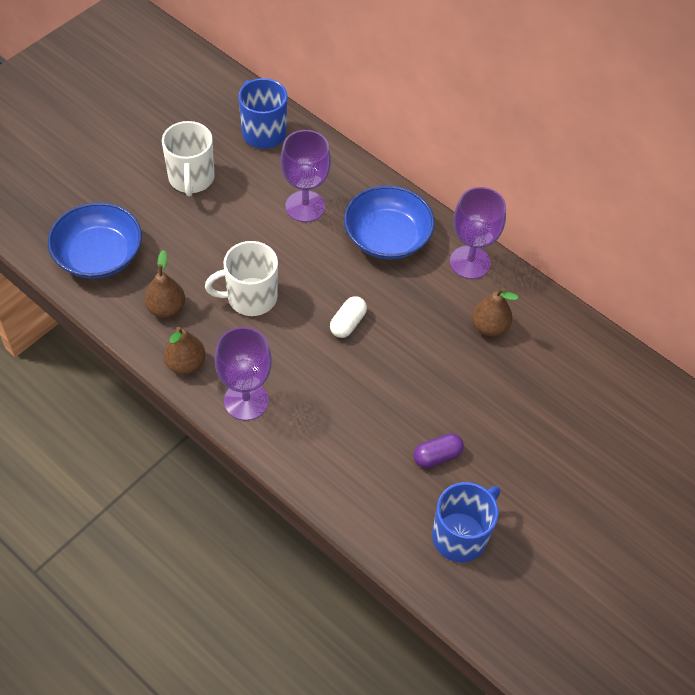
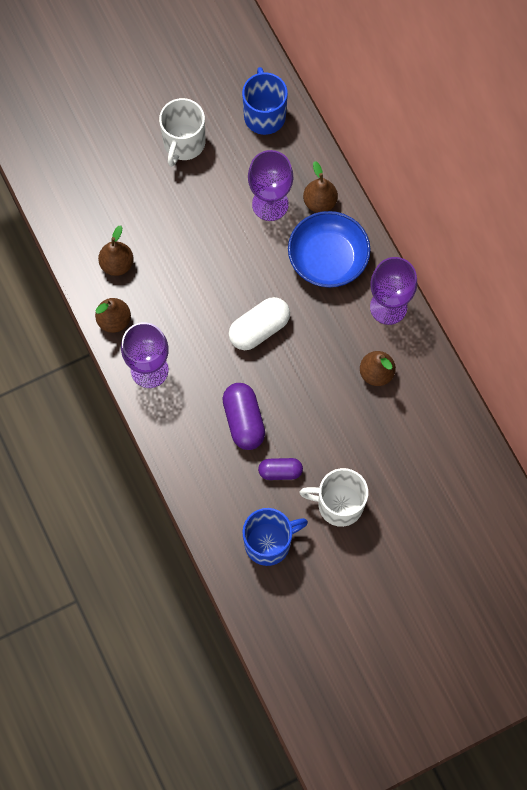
camera: 25 degrees right, 15 degrees up
blue bowl [48,202,142,279] -> none
white mug [205,241,278,316] -> white mug moved to [299,468,368,527]
white capsule [330,296,367,338] -> white capsule [229,297,290,350], size x1.58
none -> purple capsule [222,383,265,450]
none -> brown pear [303,161,338,213]

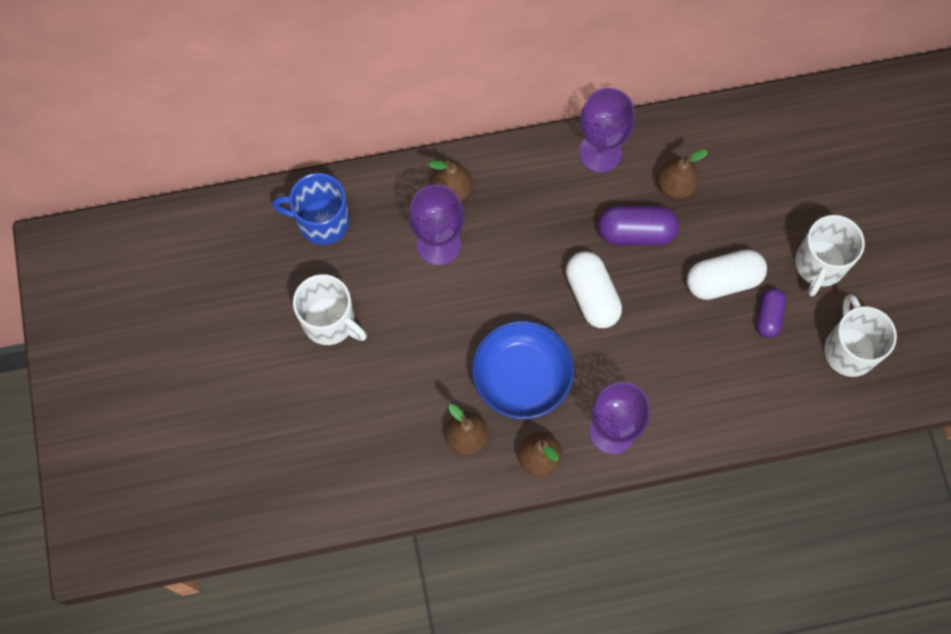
camera: 75 degrees left, 0 degrees up
purple capsule [222,383,265,450] -> purple capsule moved to [598,206,679,245]
blue mug [243,508,308,566] -> white mug [824,294,897,377]
blue bowl [288,211,371,288] -> blue bowl moved to [472,321,574,419]
none -> white capsule [687,250,767,300]

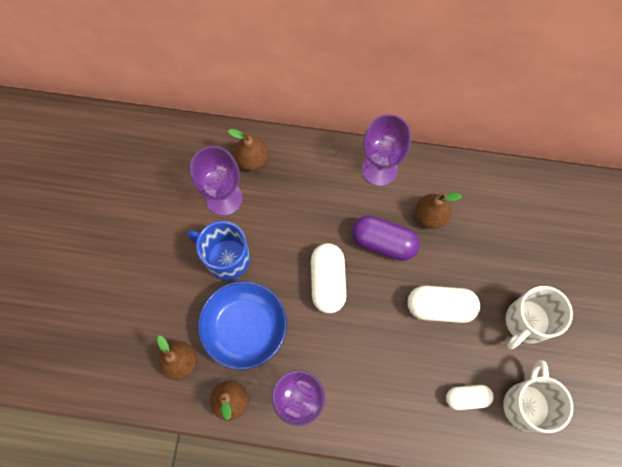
camera: 20 degrees right, 0 degrees up
blue mug [272,173,350,245] -> blue mug moved to [187,221,250,280]
white mug [293,274,367,345] -> none
purple capsule [757,288,786,338] -> none
none -> white capsule [446,385,494,410]

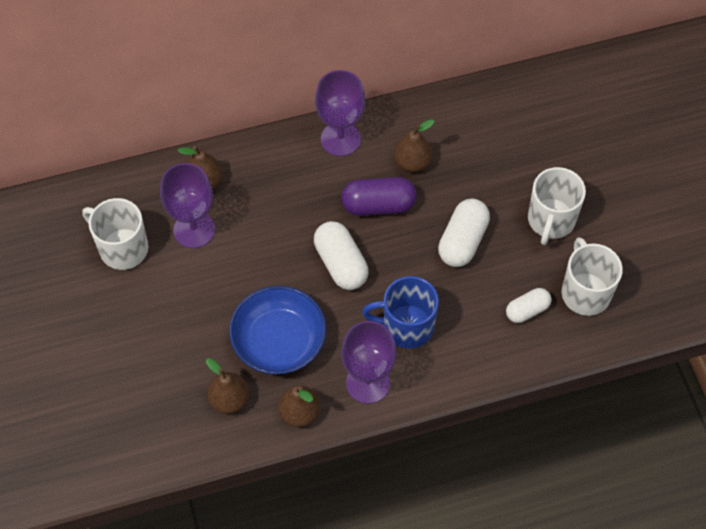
camera: 25 degrees left, 10 degrees down
blue mug [187,221,250,280] -> blue mug moved to [362,276,439,349]
white capsule [408,286,480,323] -> white capsule turned 45 degrees counterclockwise [438,199,490,267]
none -> white mug [82,198,148,270]

